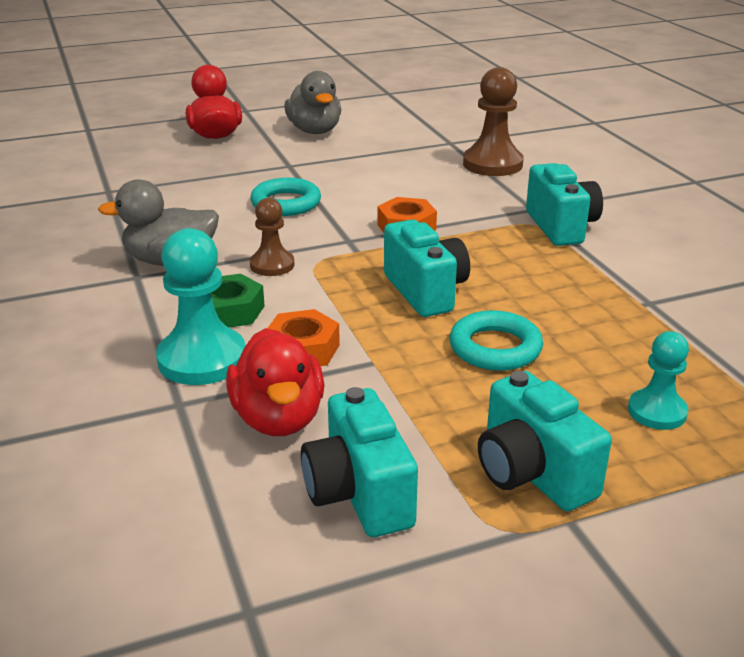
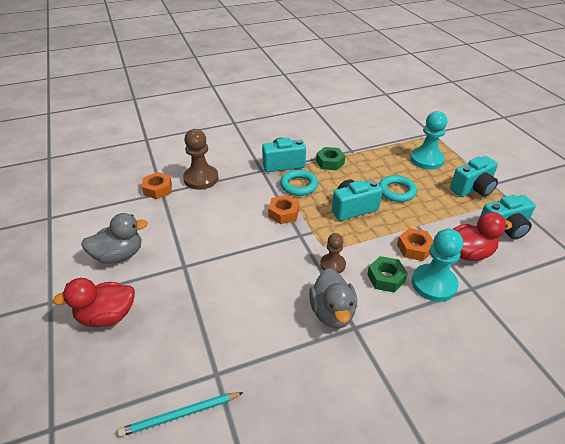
camera: 90 degrees left, 10 degrees up
turquoise ring [250,178,321,216] -> turquoise ring moved to [280,170,318,196]
turquoise pawn [628,331,689,430] -> turquoise pawn [410,111,447,170], size x1.67
none -> turquoise pencil [118,392,244,437]
none -> orange nut [142,172,172,199]
none -> green nut [316,147,345,170]

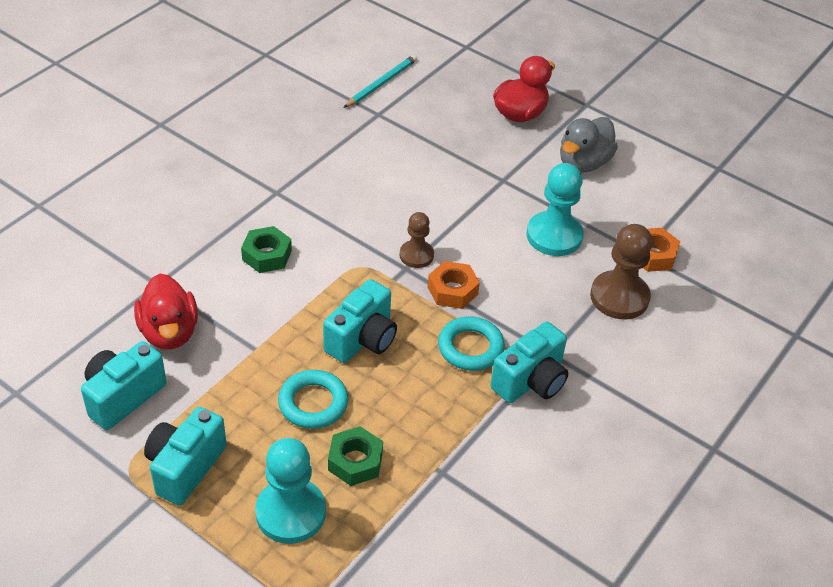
camera: 145 degrees right, 5 degrees up
grey duck [309,268,357,329] -> none
green nut [316,147,345,170] -> green nut moved to [328,426,383,486]
brown pawn [320,233,346,274] -> brown pawn moved to [400,212,434,268]
orange nut [397,228,434,261] -> none
turquoise pawn [412,229,463,302] -> turquoise pawn moved to [526,163,584,256]
red duck [453,212,512,261] -> red duck turned 60 degrees counterclockwise [134,274,198,349]

